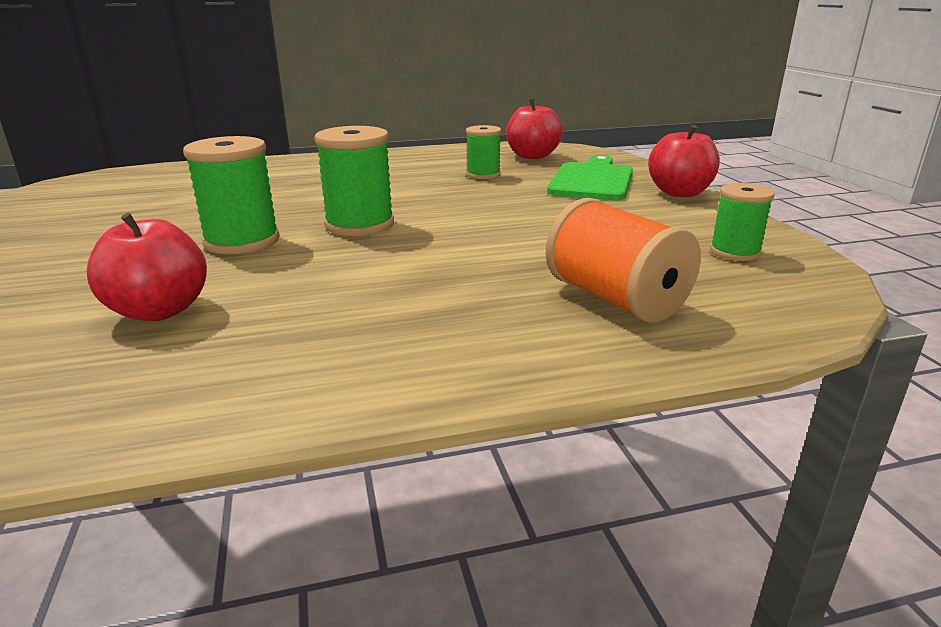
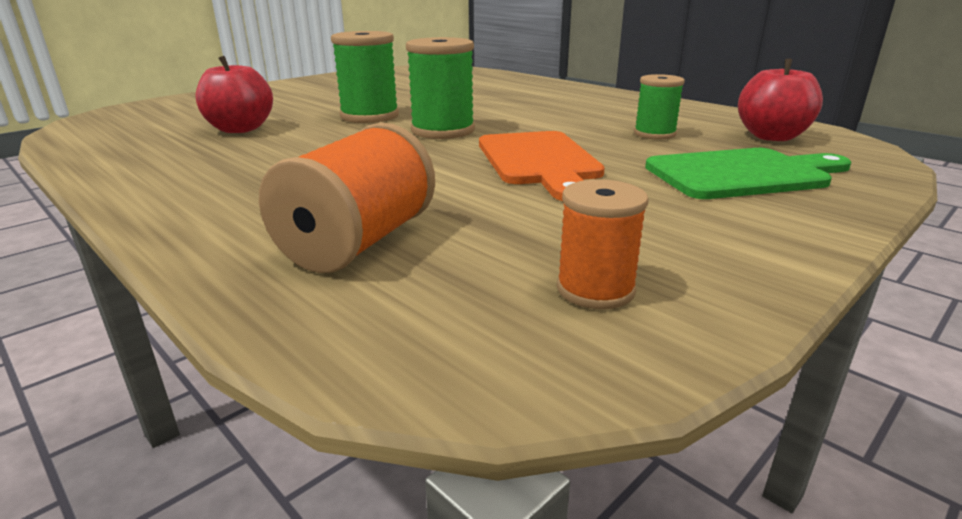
camera: 60 degrees right, 0 degrees up
red apple [648,125,720,197] -> none
green spool [710,183,775,261] -> orange spool [557,179,649,309]
none -> orange cutting board [479,131,605,201]

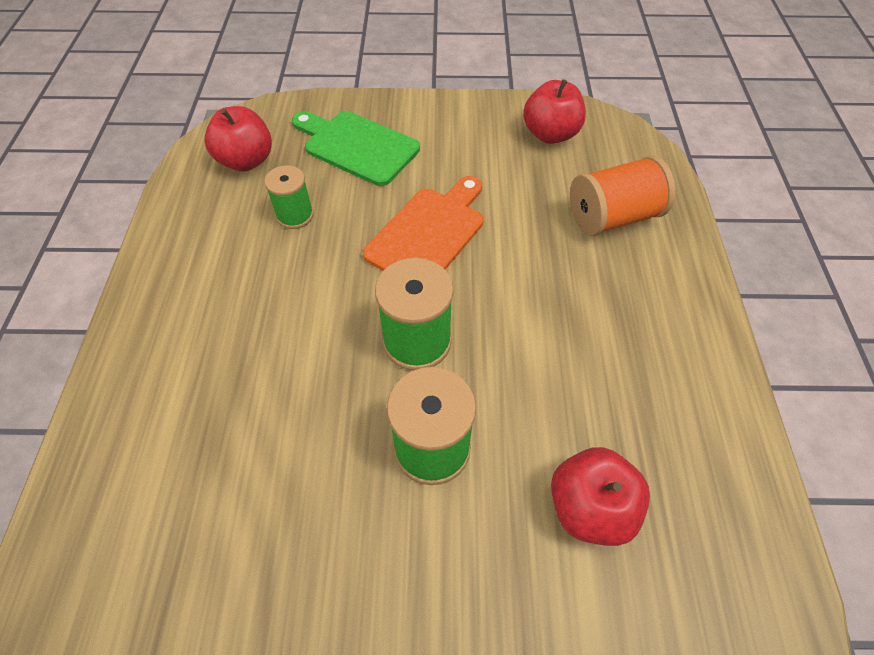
camera: 135 degrees left, 30 degrees up
orange spool [557,179,649,309] -> red apple [523,79,586,144]

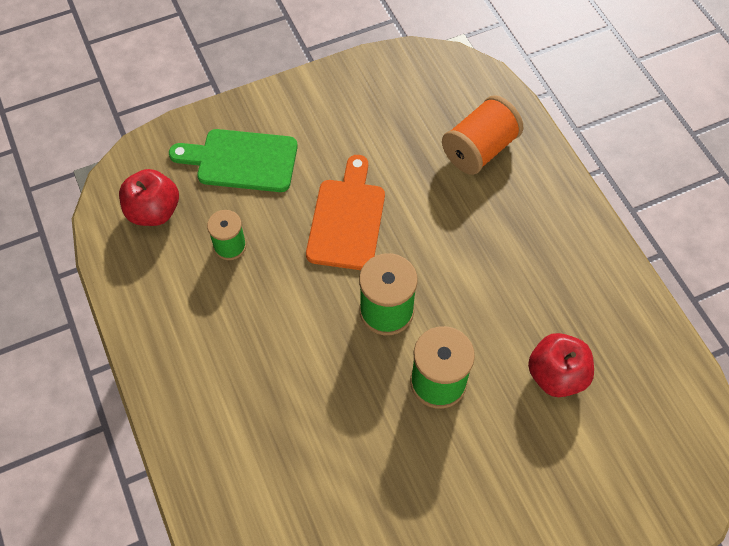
camera: 25 degrees left, 5 degrees up
red apple [523,79,586,144] -> none

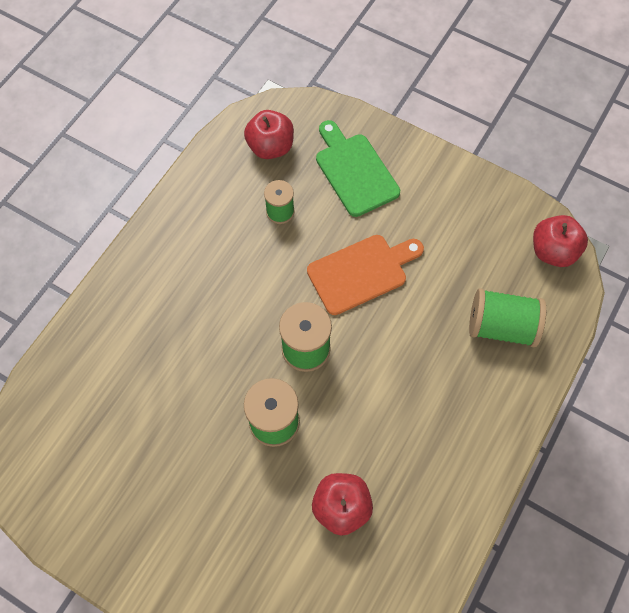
camera: 55 degrees right, 5 degrees up
orange spool [442,95,523,175] -> green spool [469,288,546,347]
none -> red apple [533,215,588,267]

